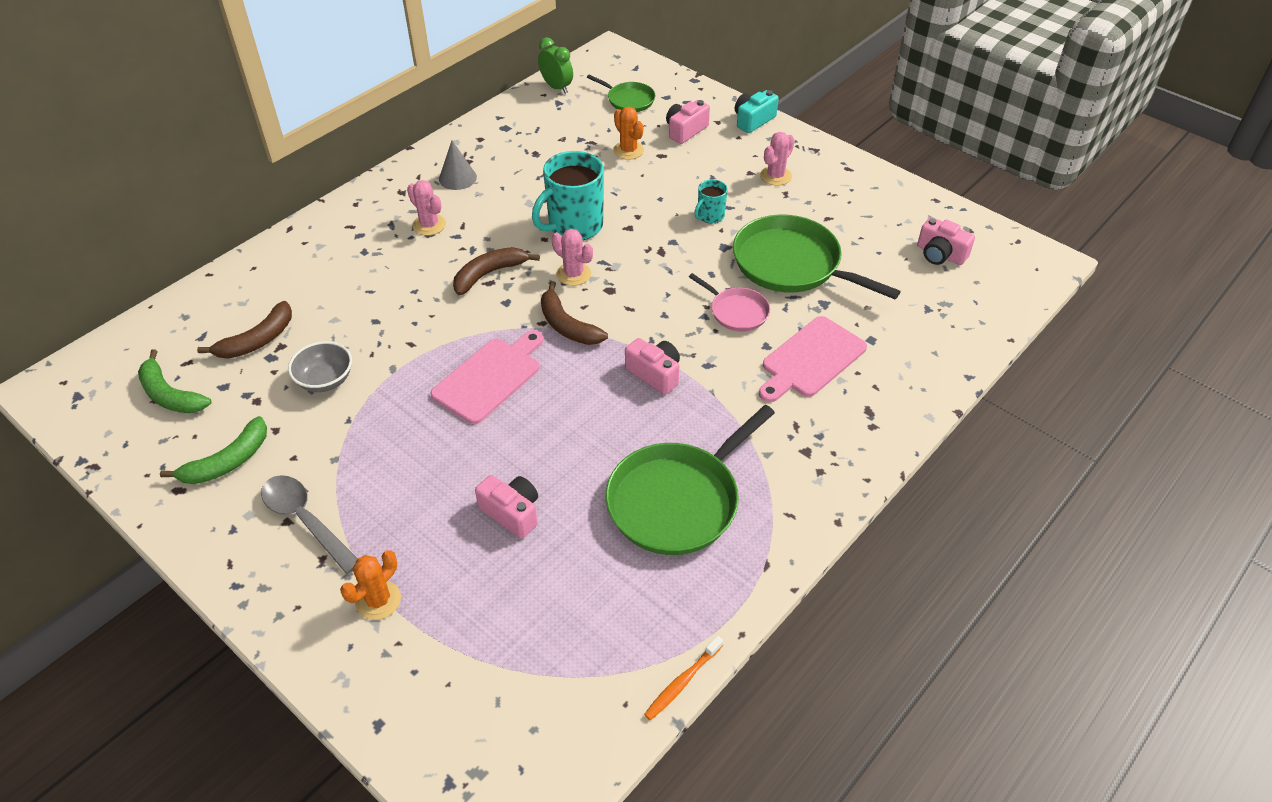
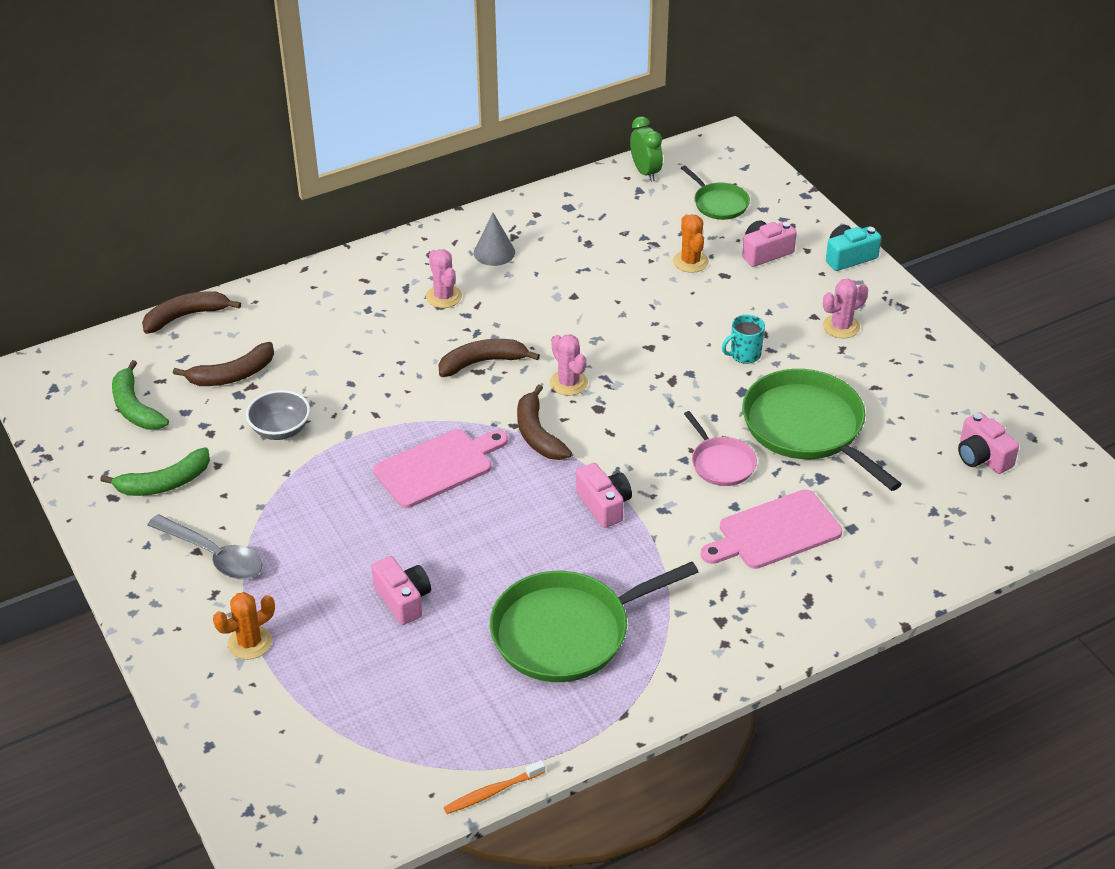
camera: 20 degrees right, 5 degrees down
grey spoon [261,475,358,574] -> grey spoon turned 150 degrees clockwise [147,514,263,579]
turquoise mug [532,151,604,240] -> none
none -> brown banana [142,291,241,334]

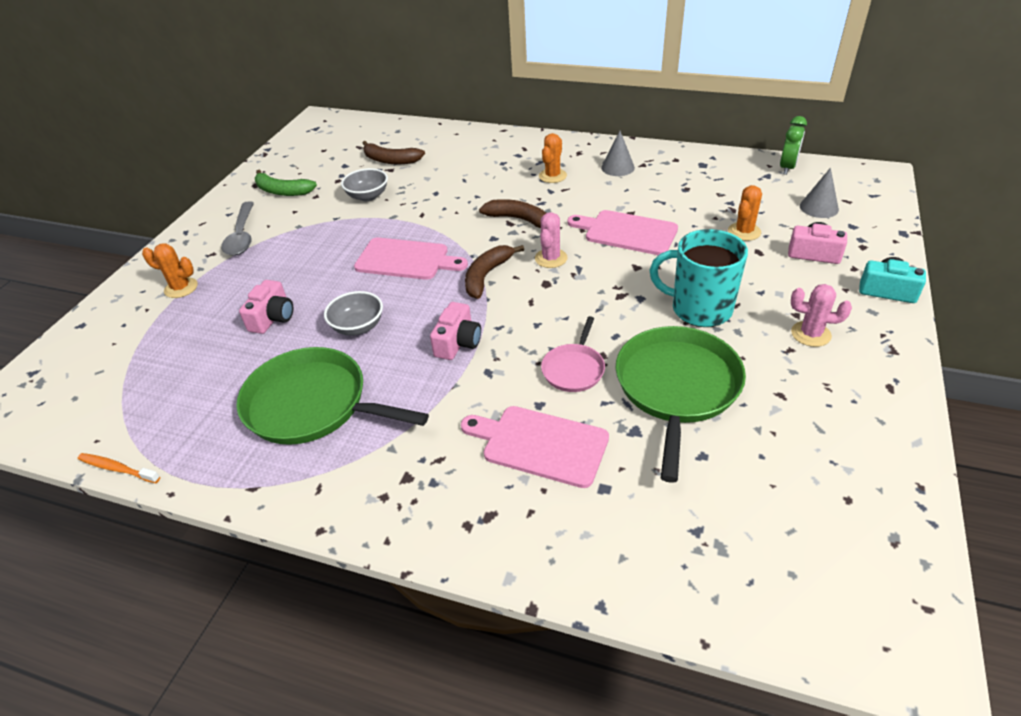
camera: 50 degrees right, 0 degrees up
green banana [112,360,169,429] -> none
brown banana [142,291,241,334] -> none
pink cactus [426,249,462,308] -> orange cactus [539,133,567,183]
green pan [681,165,750,220] -> grey cone [800,168,839,218]
turquoise mug [722,315,765,364] -> turquoise mug [650,229,748,327], size x2.00
pink camera [958,412,1019,474] -> none
none -> grey bowl [324,291,383,336]
none -> pink cutting board [567,210,678,255]

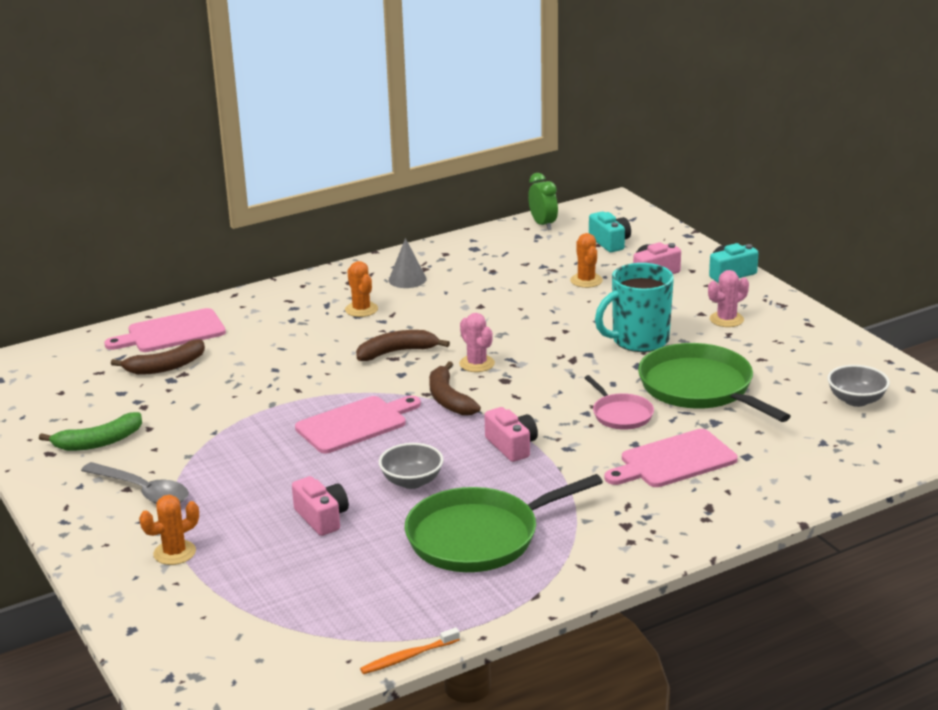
camera: 50 degrees left, 15 degrees down
grey bowl [341,168,388,201] -> grey bowl moved to [827,365,890,407]
pink cutting board [567,210,678,255] -> pink cutting board moved to [104,308,226,352]
grey cone [800,168,839,218] -> turquoise camera [589,212,631,252]

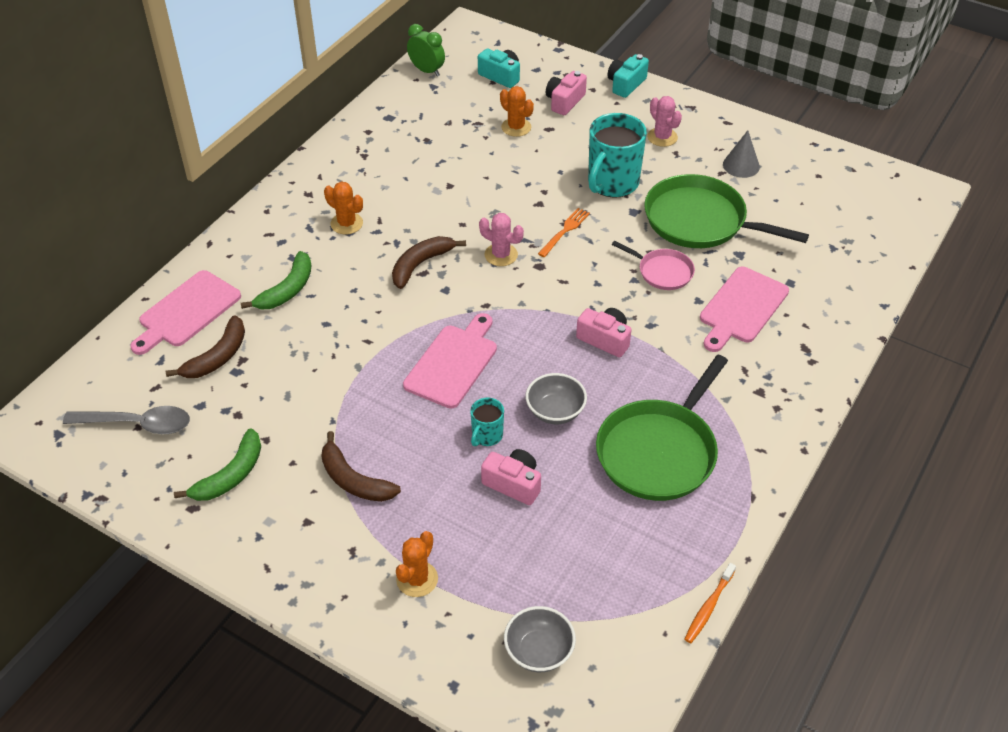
camera: 30 degrees left, 20 degrees up
grey spoon [81,462,189,504] -> grey spoon moved to [63,406,190,434]
grey cone [389,238,427,288] -> grey cone moved to [723,130,760,178]
brown banana [429,361,481,416] -> brown banana moved to [321,431,401,502]
pink cactus [708,270,749,327] -> pink cactus turned 60 degrees counterclockwise [647,96,682,147]
grey bowl [827,365,890,407] -> grey bowl moved to [504,606,576,672]
none -> green banana [241,251,312,310]
none -> turquoise mug [470,398,504,446]
none -> orange fork [538,208,590,257]

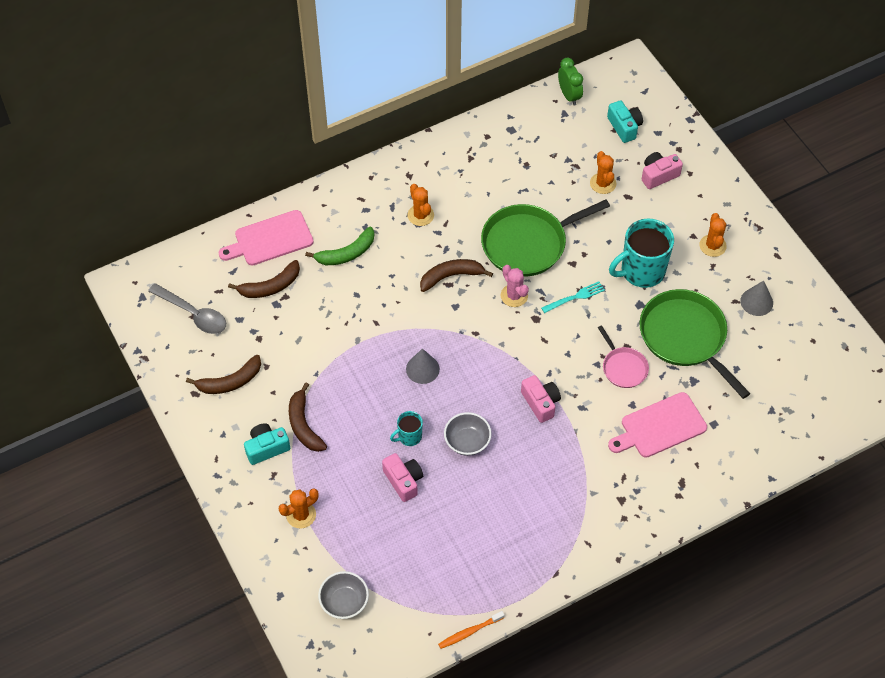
camera: 30 degrees right, 10 degrees up
green banana [174,428,261,501] -> brown banana [186,355,261,394]
pink cutting board [403,313,497,409] -> grey cone [406,348,440,384]
orange fork [538,208,590,257] -> turquoise fork [541,281,605,313]
green pan [596,355,728,501] -> green pan moved to [481,200,610,277]
turquoise camera [607,54,649,98] -> turquoise camera moved to [244,423,290,465]
pink cactus [647,96,682,147] -> orange cactus [700,213,727,257]

